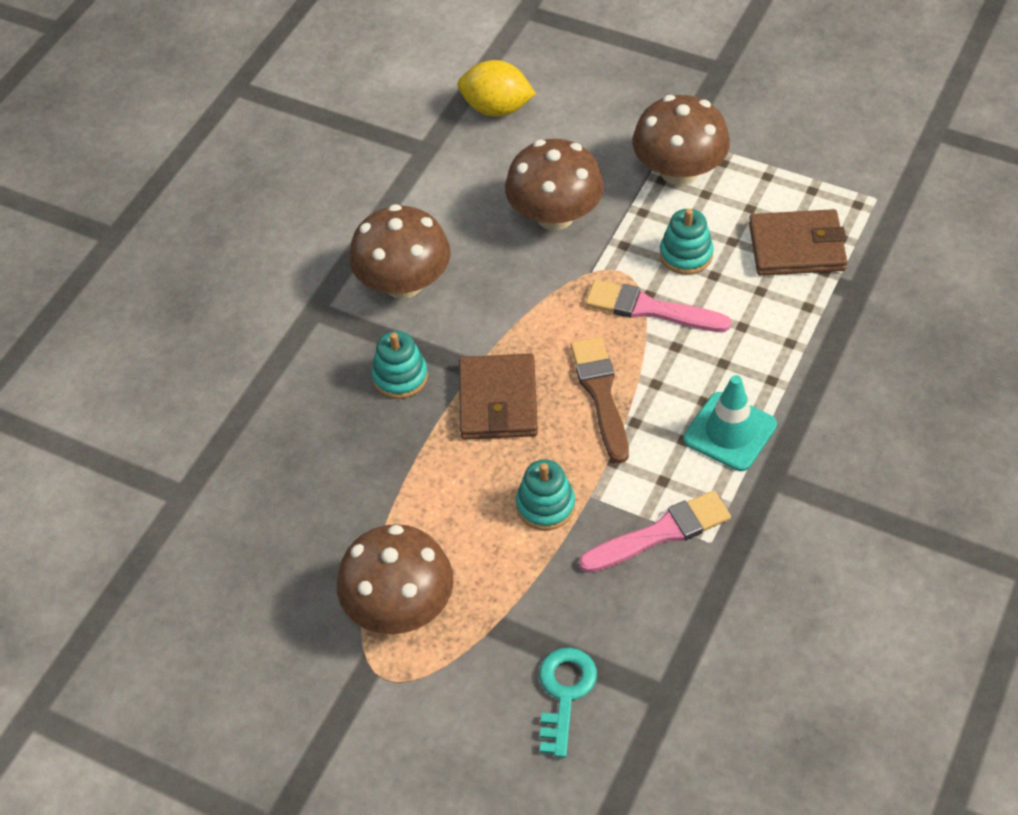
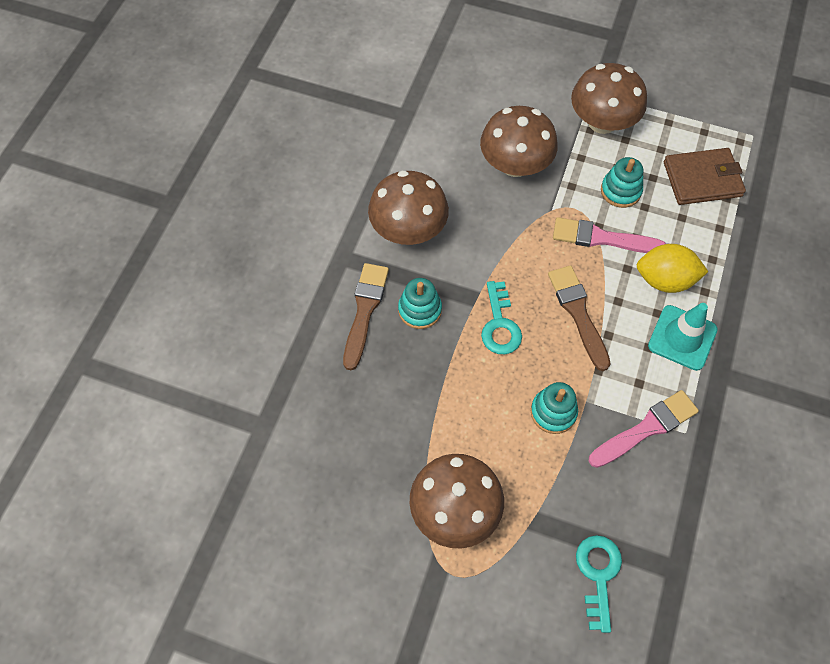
camera: 10 degrees left, 10 degrees up
yellow lemon [457,60,536,117] -> yellow lemon moved to [637,244,708,293]
brown wallet [459,353,538,440] -> turquoise key [481,281,522,354]
none -> brown brush [343,263,389,371]

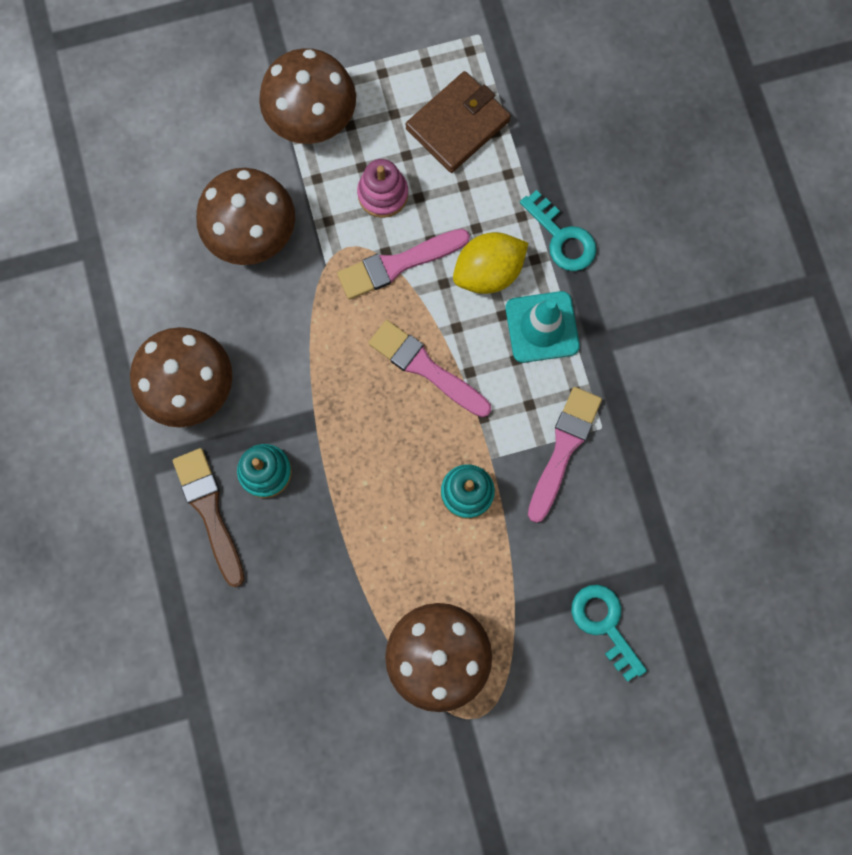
camera: 35 degrees left, 15 degrees up
turquoise key [481,281,522,354] -> turquoise key moved to [520,190,596,271]
brown brush [548,265,611,371] -> pink brush [369,320,491,417]
turquoise stacking toy [601,157,643,208] -> pink stacking toy [357,159,408,218]

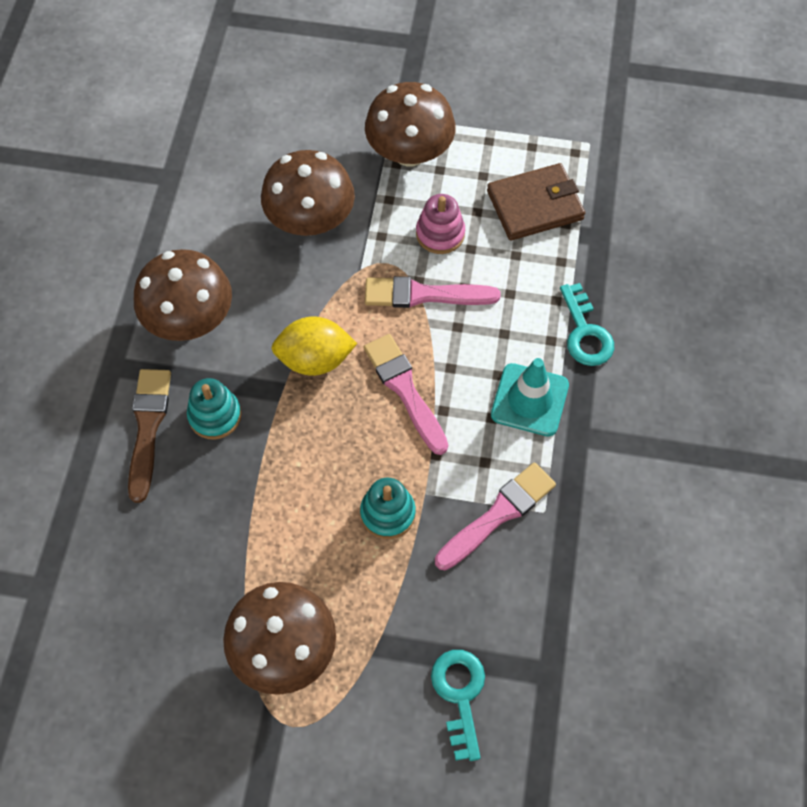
camera: 25 degrees right, 15 degrees down
yellow lemon [453,232,528,294] -> yellow lemon moved to [271,316,357,376]

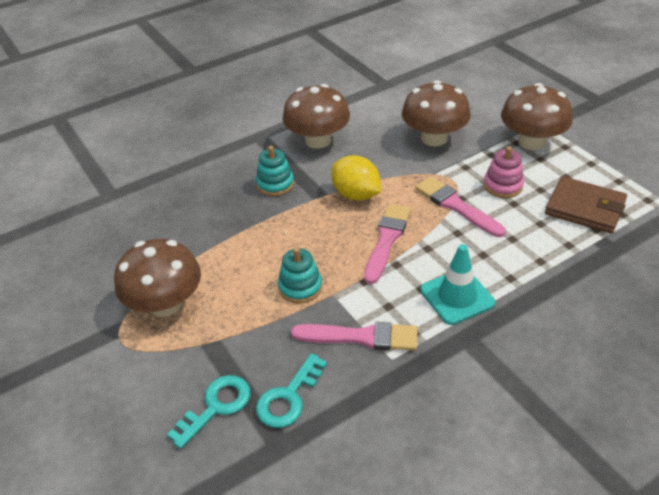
camera: 50 degrees right, 20 degrees down
brown brush [128,369,171,503] -> none
turquoise key [560,283,614,366] -> turquoise key moved to [256,353,327,428]

